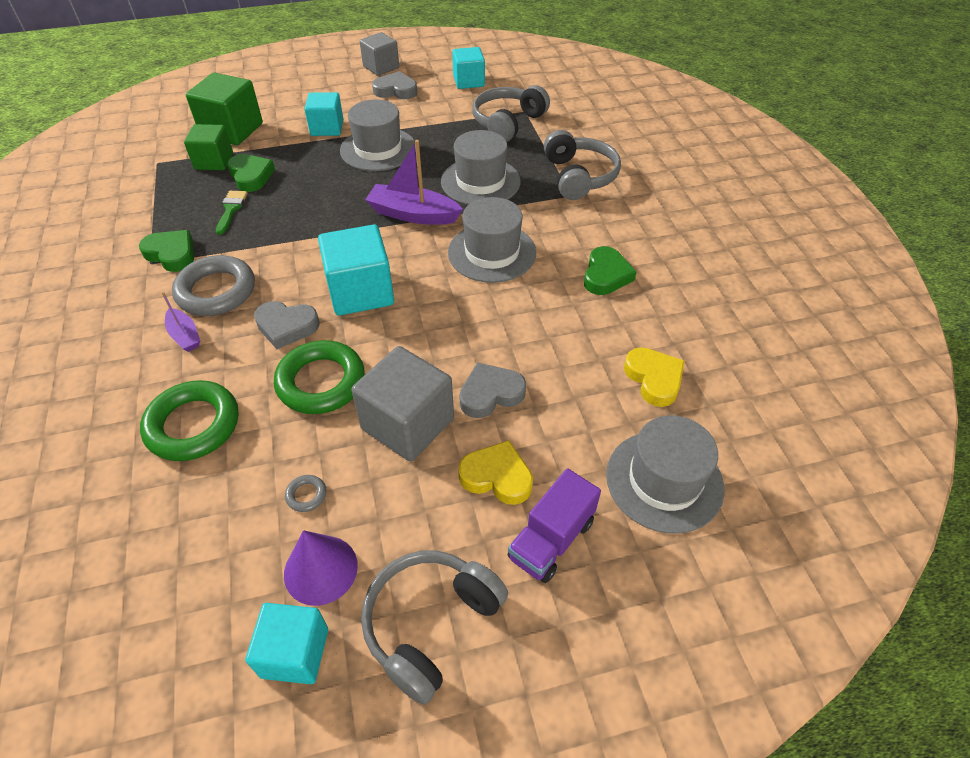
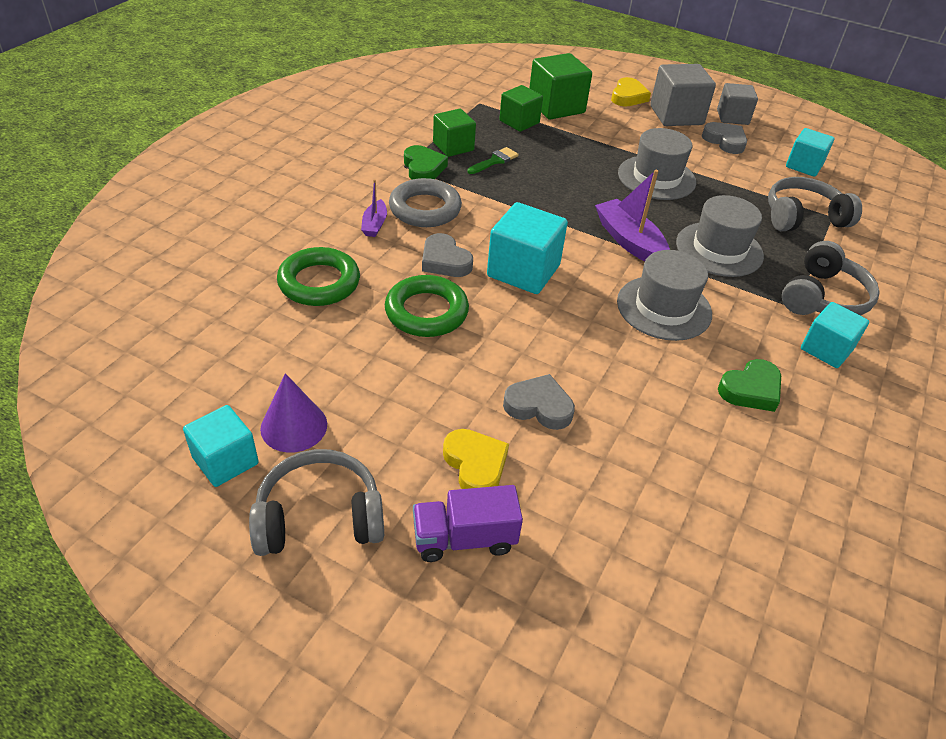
camera: 40 degrees right, 5 degrees down
green heart [227,154,275,192] -> none
grey ring [285,475,326,512] -> none
turquoise cube [305,92,343,136] -> turquoise cube moved to [801,302,869,368]
grey cube [352,346,454,462] -> grey cube moved to [650,64,716,126]
grey hat [606,415,724,534] -> none
yellow heart [624,347,685,407] -> yellow heart moved to [611,77,651,106]
none -> green cube [433,109,476,157]

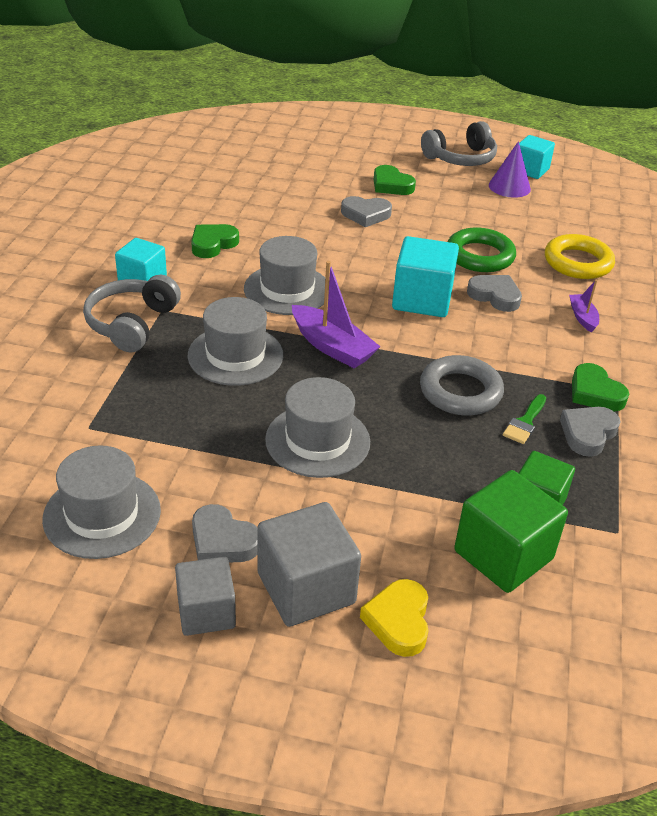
camera: 165 degrees right, 5 degrees down
green ring [277,247,360,306] -> yellow ring [545,234,615,279]
grey ring [389,178,462,227] -> grey ring moved to [420,355,504,416]
purple truck [413,485,523,562] -> none
green cube [433,109,476,157] -> grey heart [560,407,621,457]
yellow heart [443,429,509,489] -> green heart [374,165,416,195]
grey headphones [768,177,862,231] -> none
turquoise cube [786,128,835,177] -> grey hat [42,445,161,559]

